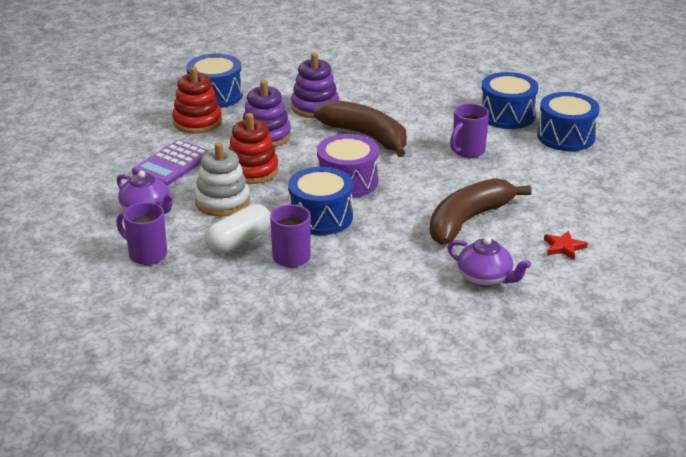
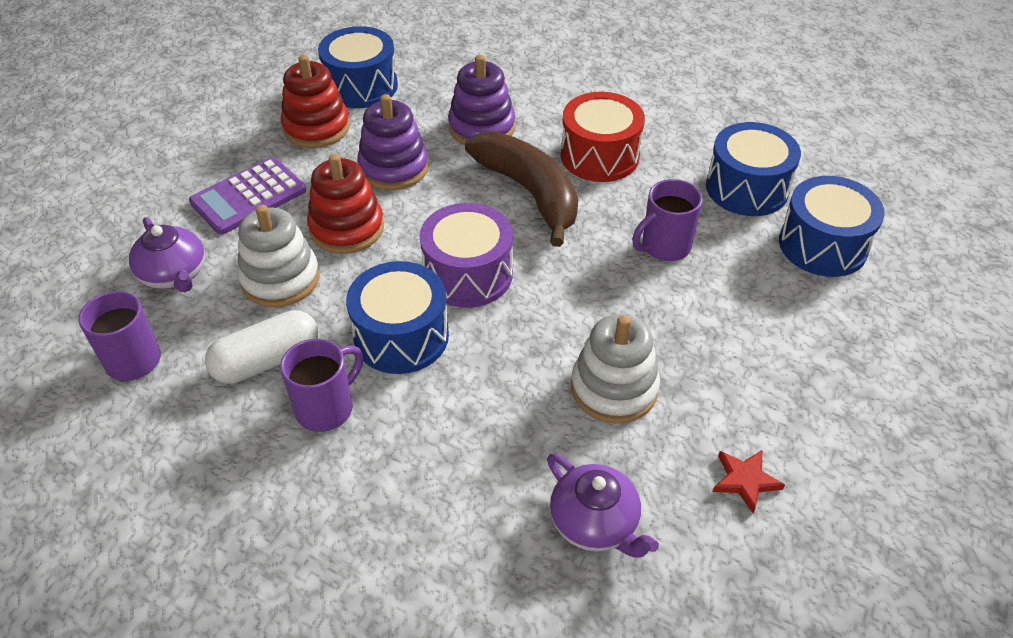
camera: 15 degrees right, 15 degrees up
brown banana [430,178,532,245] -> white stacking toy [571,314,660,423]
none -> red drum [561,92,645,182]

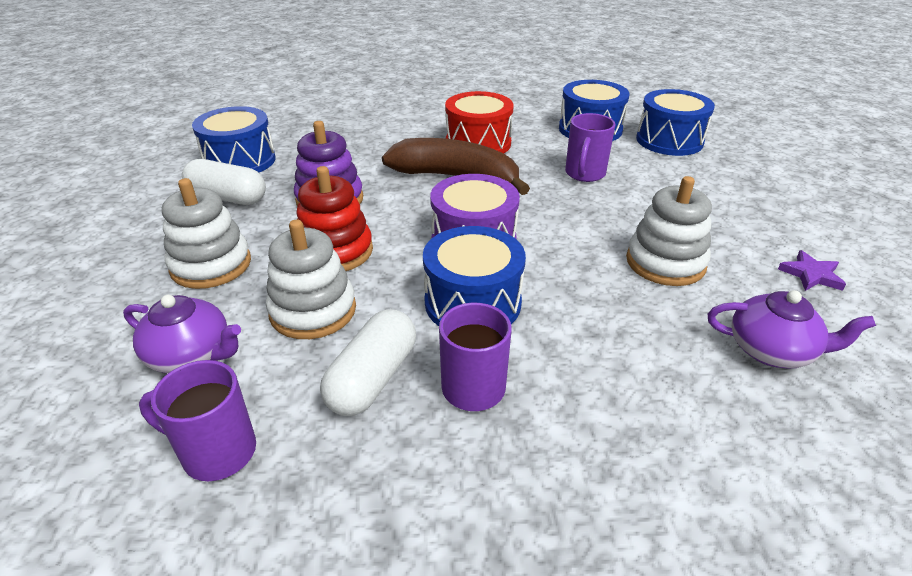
camera: 35 degrees left, 10 degrees down
purple calculator [189,157,306,235] -> white stacking toy [162,178,251,289]
red stacking toy [281,55,350,148] -> white capsule [182,159,266,205]
purple stacking toy [448,55,515,145] -> none
red star [713,450,785,513] -> purple star [778,250,846,291]

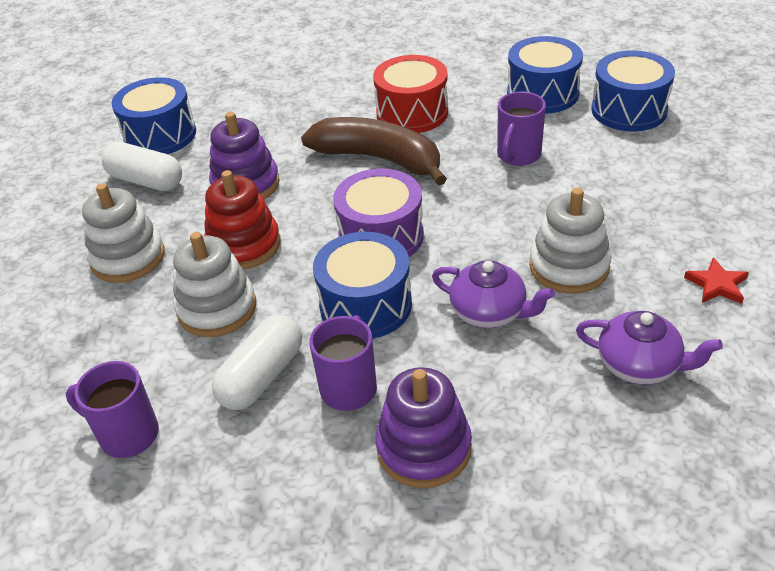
camera: 10 degrees right, 5 degrees up
purple teapot [123,295,241,373] -> purple teapot moved to [432,260,555,328]
purple star [778,250,846,291] -> red star [684,257,749,304]
none -> purple stacking toy [376,367,472,488]

